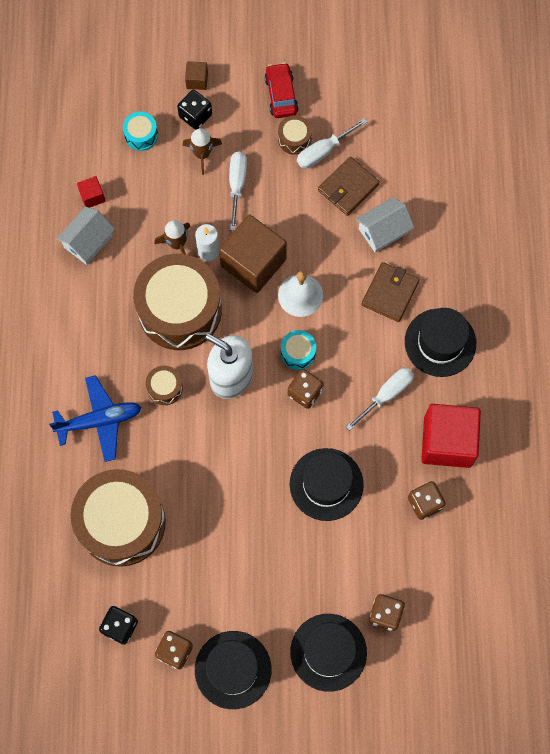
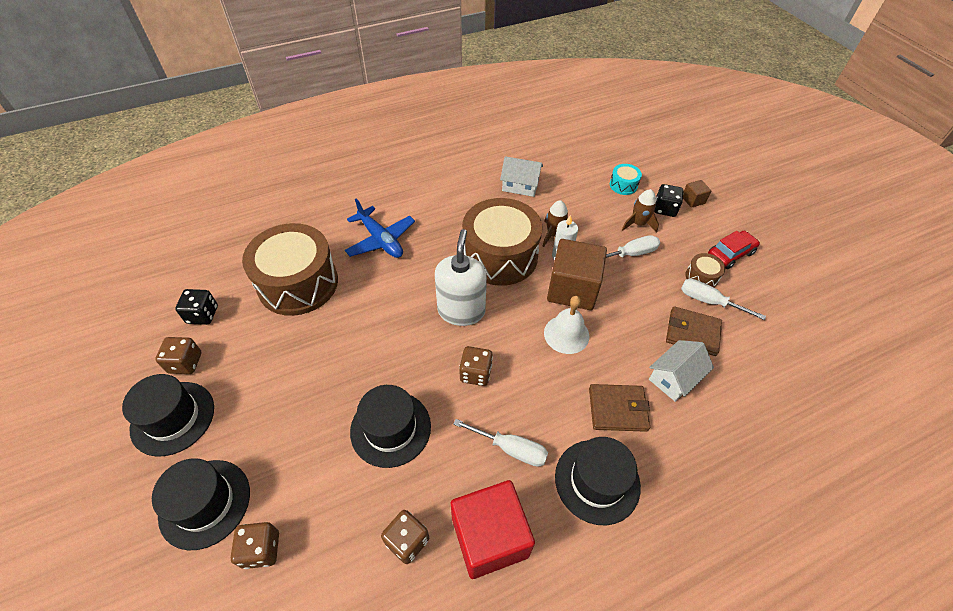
camera: 65 degrees right, 20 degrees down
red cube [77,176,105,208] -> none
brown drum [146,366,183,405] -> none
turquoise drum [281,330,316,370] -> none
white house [356,197,414,253] -> white house turned 75 degrees counterclockwise [649,340,714,402]

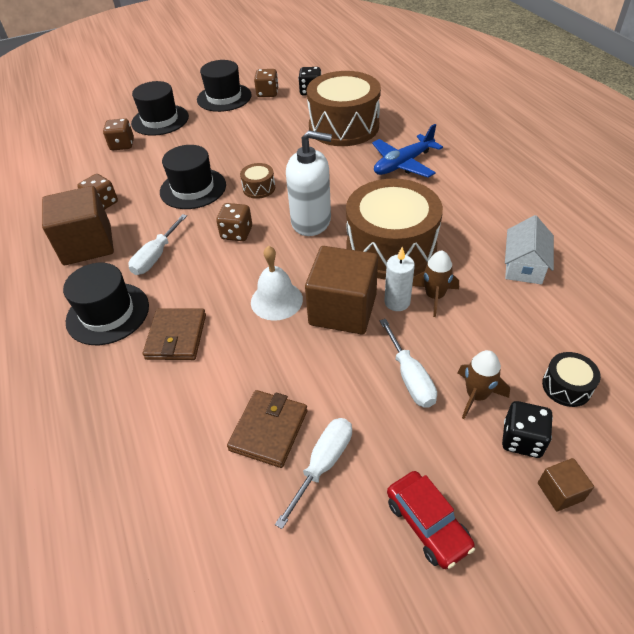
camera: 95 degrees right, 5 degrees down
red cube [451,480,535,579] -> brown cube [42,186,114,265]
turquoise drum [610,164,642,195] -> black drum [542,352,601,407]
white house [649,340,714,402] -> none
brown drum [685,253,725,288] -> brown drum moved to [240,163,275,199]

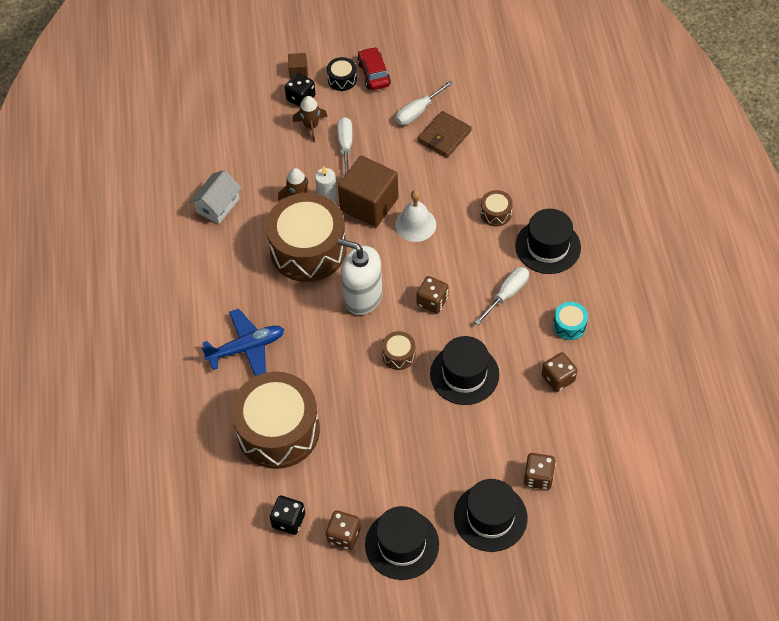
camera: 165 degrees left, 10 degrees up
brown cube [42,186,114,265] -> turquoise drum [553,302,588,340]
brown wallet [143,308,206,360] -> brown drum [480,190,513,226]
black drum [542,352,601,407] -> black drum moved to [327,57,357,91]

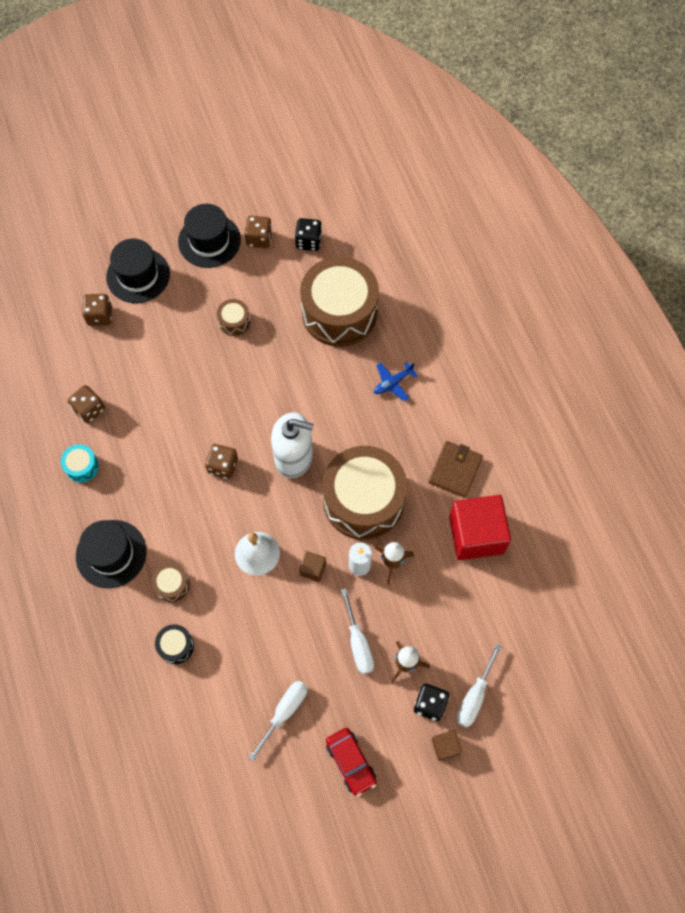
camera: 165 degrees right, 10 degrees up
white house [190,170,242,224] -> red cube [449,495,511,560]
blue plane [202,309,284,376] -> blue plane [374,361,418,401], size x0.59
black drum [327,57,357,91] -> black drum moved to [155,624,194,664]
brown cube [338,156,398,227] -> brown cube [299,551,326,582], size x0.44
brown drum [382,331,416,370] -> brown drum moved to [217,299,250,336]
brown wallet [418,111,472,158] -> brown wallet moved to [428,441,483,498]
black hat [430,336,499,405] -> none
white screwdriver [474,267,529,325] -> white screwdriver moved to [456,644,502,728]

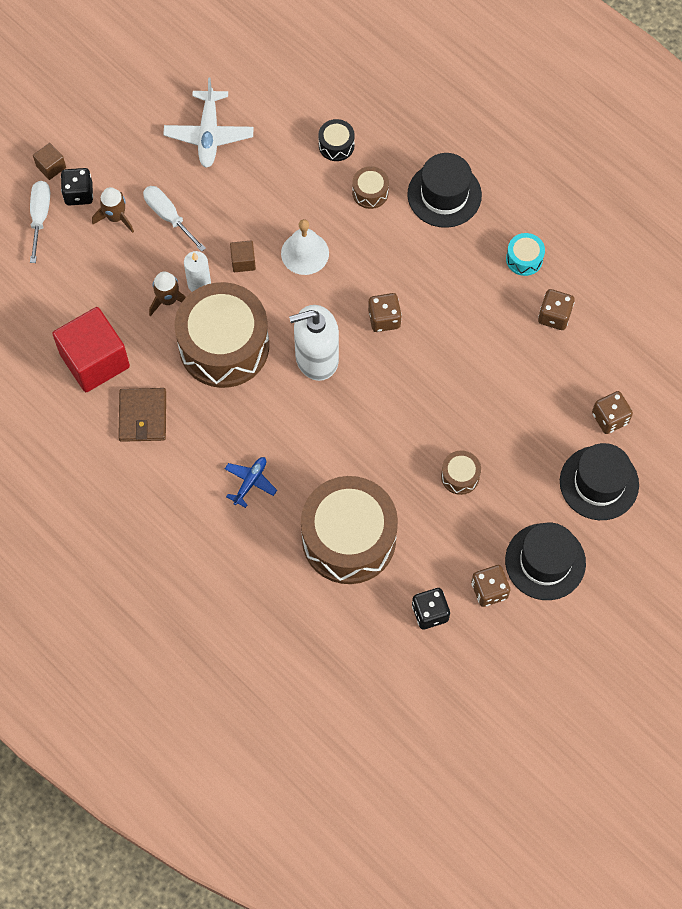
camera: 155 degrees right, 0 degrees up
white screwdriver [248,681,307,762] -> white plane [163,78,254,168]
red car [326,728,377,796] -> none

